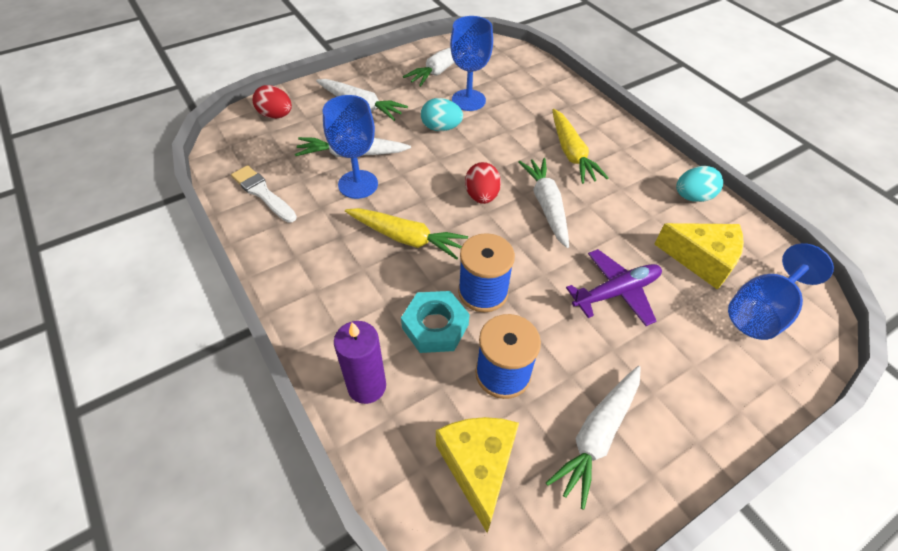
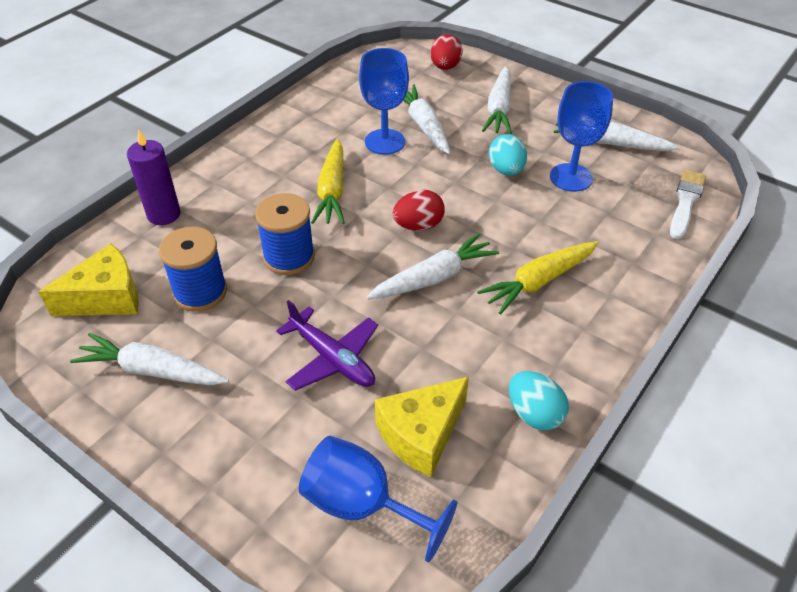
camera: 70 degrees right, 5 degrees down
white brush [231,165,297,223] -> white brush moved to [670,170,706,239]
turquoise nut [401,291,470,353] -> none
yellow cheese [654,223,744,290] -> yellow cheese turned 45 degrees clockwise [375,376,469,477]

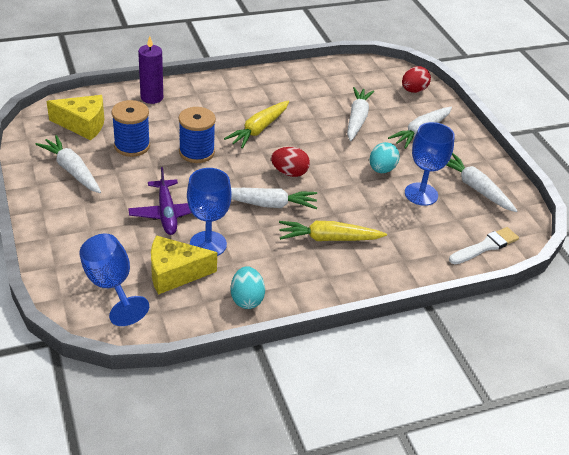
camera: 30 degrees right, 5 degrees down
blue goblet [359,48,409,155] -> blue goblet moved to [187,168,232,256]

